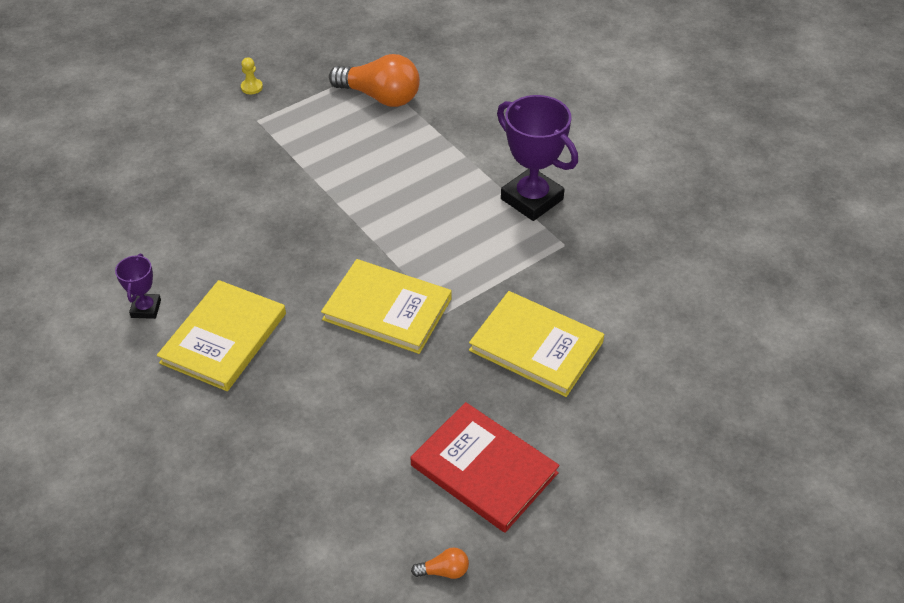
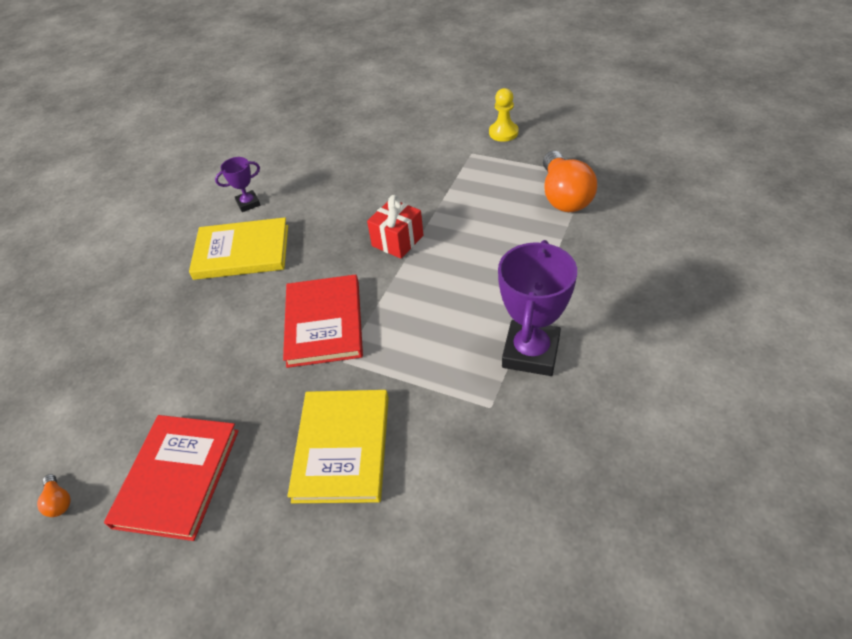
camera: 65 degrees right, 0 degrees up
yellow pawn [241,57,263,94] -> yellow pawn [489,88,519,142], size x1.54
yellow book [321,259,452,354] -> red book [283,274,363,368]
none -> red gift [367,195,424,259]

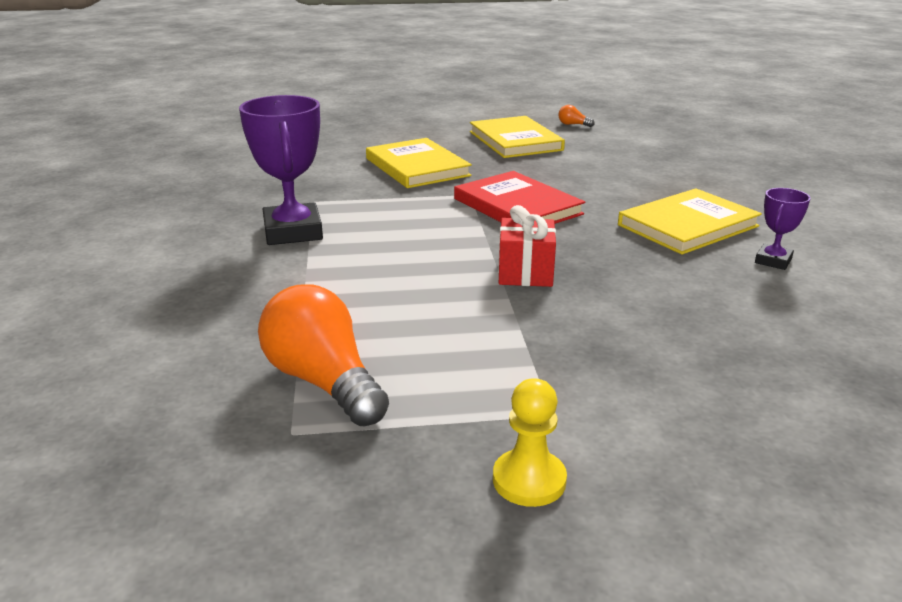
camera: 145 degrees right, 20 degrees down
red book [104,415,239,541] -> yellow book [470,116,565,158]

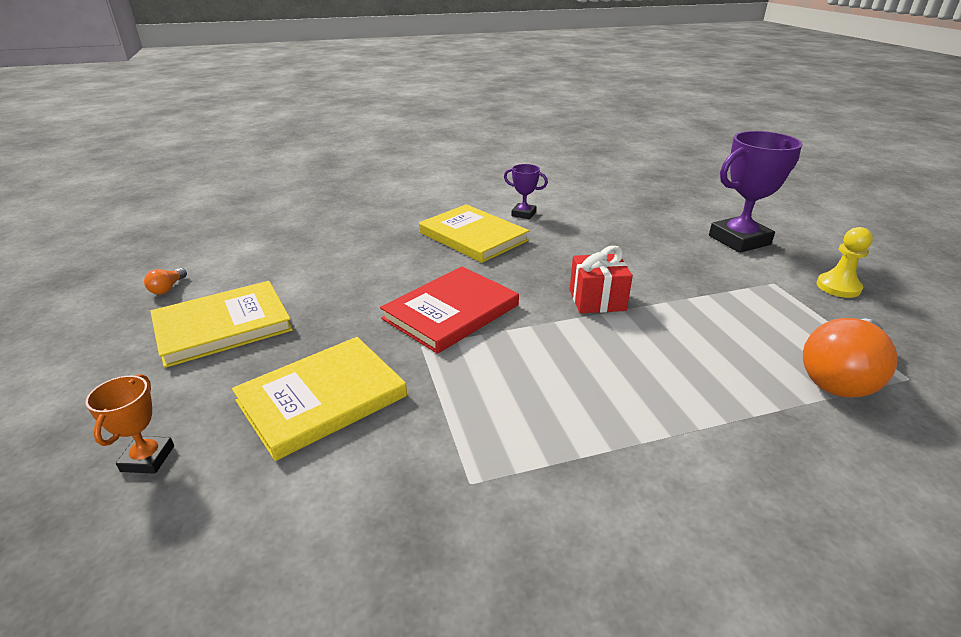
camera: 100 degrees left, 5 degrees up
purple trophy [239,95,323,245] -> purple trophy moved to [709,131,803,253]
none -> orange trophy [86,374,174,474]

